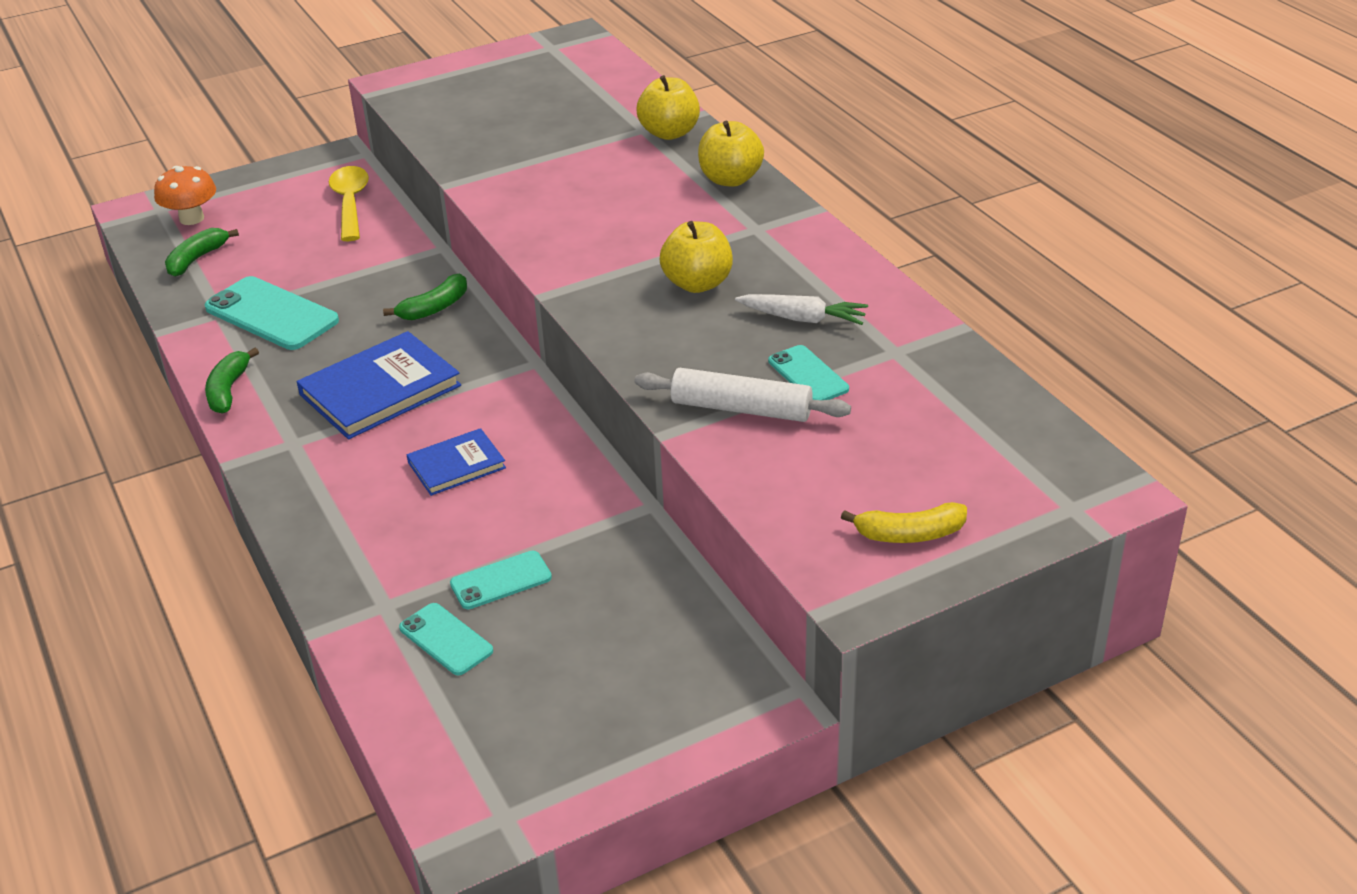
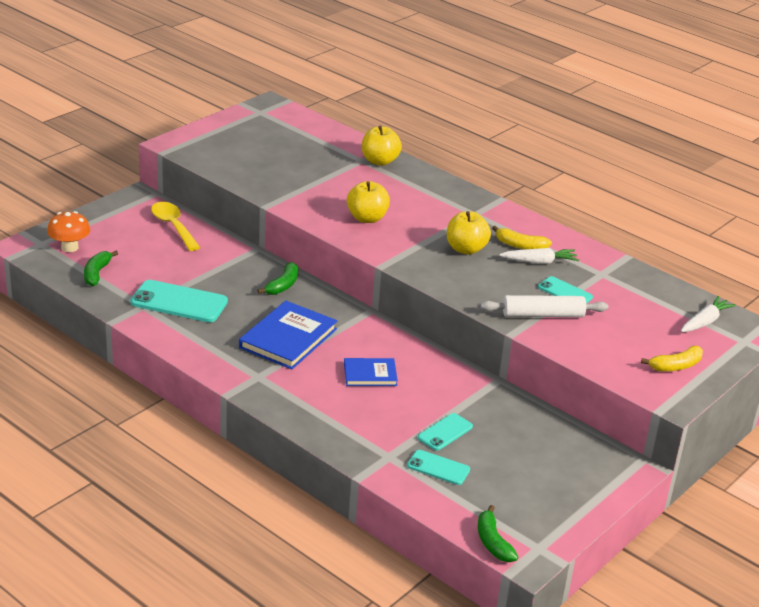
camera: 25 degrees left, 5 degrees down
green banana [205,348,259,414] -> green banana moved to [478,505,518,562]
blue book [407,428,506,496] -> blue book turned 45 degrees clockwise [344,358,398,386]
yellow apple [698,121,764,187] -> yellow apple moved to [347,181,390,223]
none -> yellow banana [492,226,552,250]
none -> white carrot [681,296,736,332]

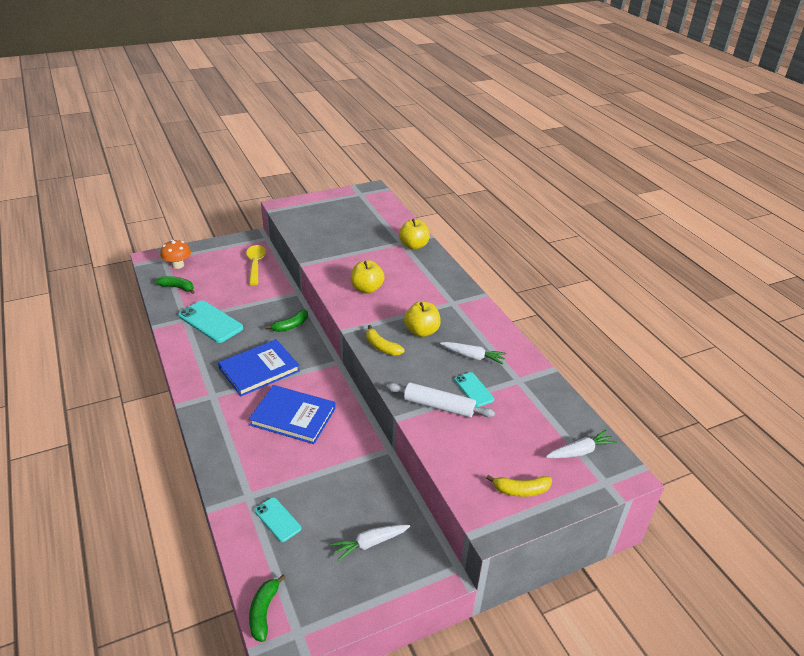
camera: 25 degrees right, 5 degrees up
green banana [84,251,118,286] -> green banana turned 75 degrees clockwise [155,276,194,294]
blue book [344,358,398,386] -> blue book [249,385,336,444], size x1.71
turquoise phone [418,413,473,451] -> none
yellow banana [492,226,552,250] -> yellow banana moved to [366,325,405,356]
none -> white carrot [331,525,410,561]

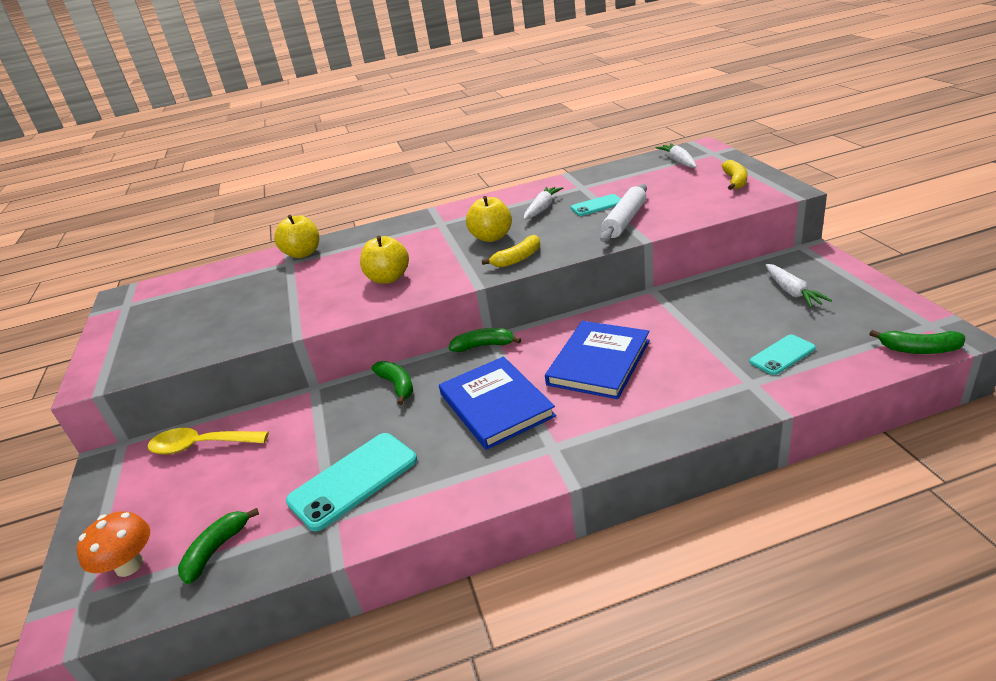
camera: 75 degrees left, 5 degrees down
none -> green banana [449,328,522,352]

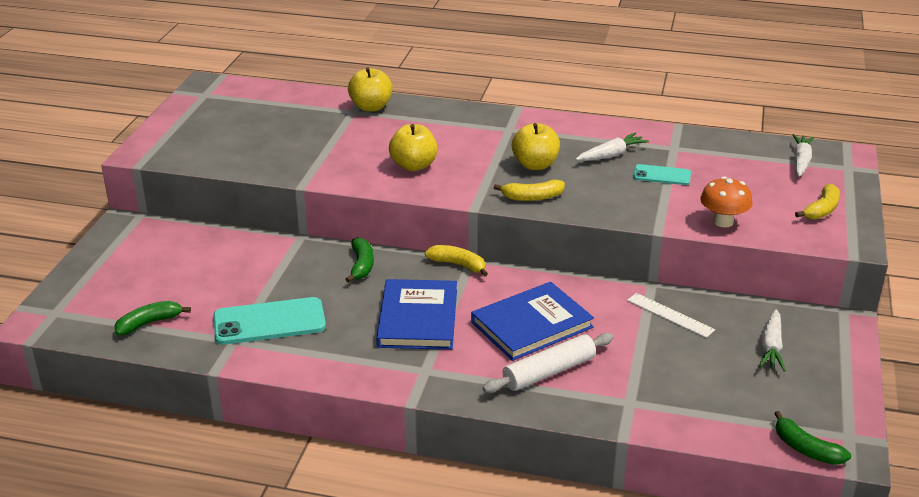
camera: 25 degrees right, 0 degrees up
orange mushroom [76,511,150,577] -> orange mushroom moved to [700,177,753,227]
yellow spoon [147,428,269,455] -> none
green banana [449,328,522,352] -> yellow banana [425,245,488,277]
white rolling pin [600,184,647,242] -> white rolling pin moved to [482,333,614,393]
turquoise phone [750,335,816,375] -> none
none -> white ruler [627,293,715,338]

